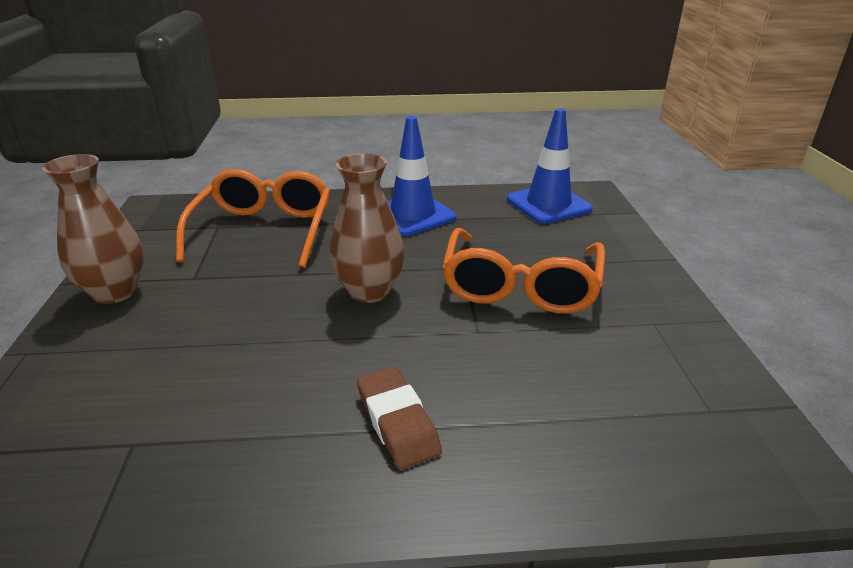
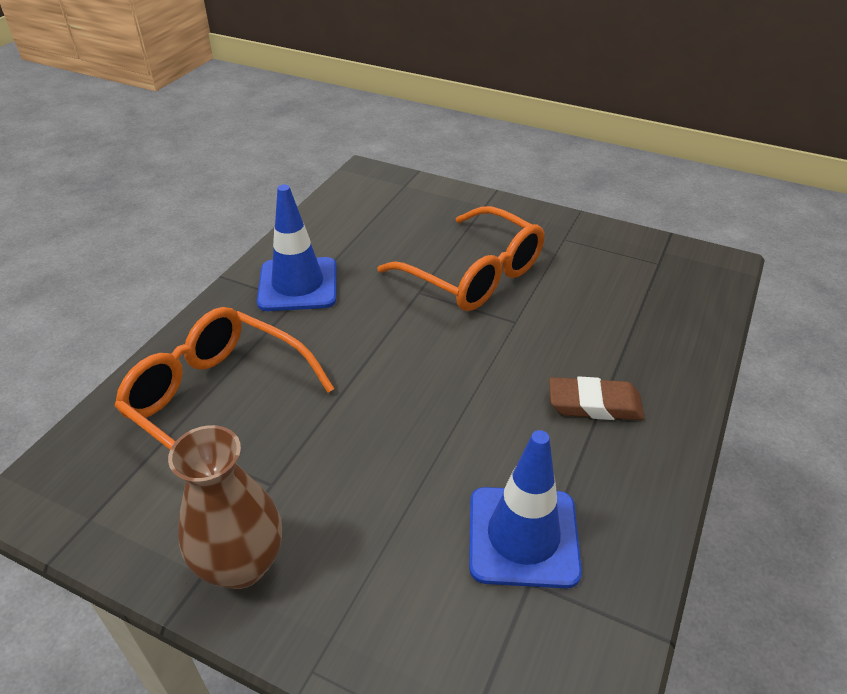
camera: 60 degrees left, 10 degrees up
brown vase [329,153,405,303] -> none
blue traffic cone [507,108,593,224] -> blue traffic cone moved to [469,430,582,588]

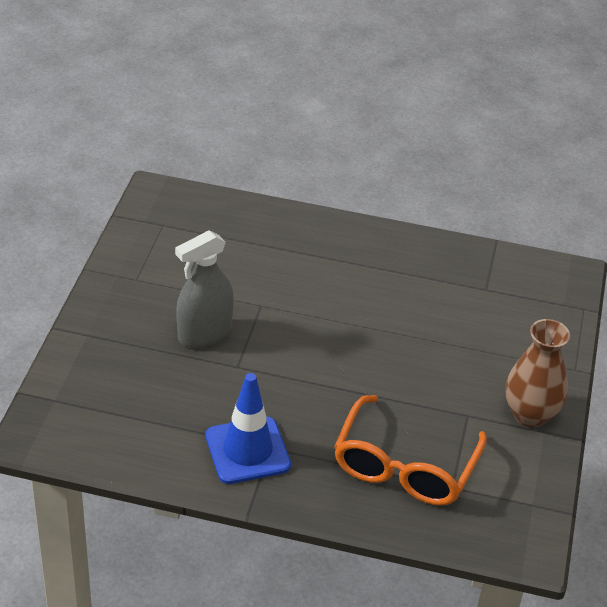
camera: 105 degrees left, 0 degrees up
orange glasses [378,206,544,311] -> grey spray bottle [175,230,234,348]
blue traffic cone [469,430,582,588] -> none
brown eraser [549,376,644,420] -> none

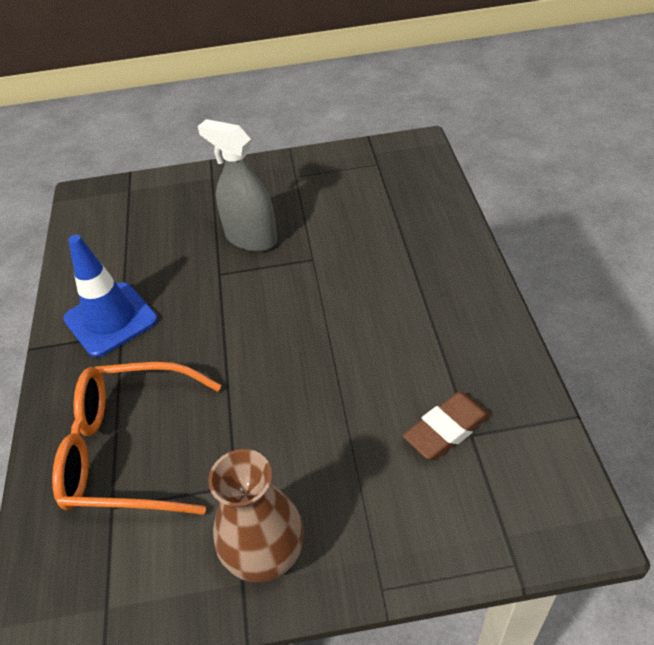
camera: 75 degrees right, 5 degrees up
none -> brown eraser [403,392,491,460]

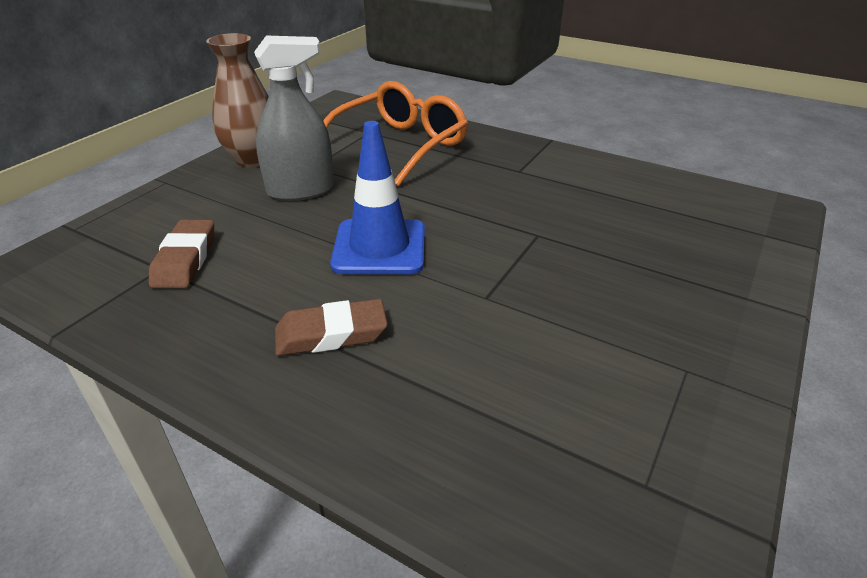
camera: 125 degrees right, 10 degrees down
blue traffic cone [63,235,158,358] -> blue traffic cone moved to [330,121,425,274]
grey spray bottle [198,119,277,252] -> grey spray bottle moved to [254,36,334,201]
none -> brown eraser [275,299,388,356]

